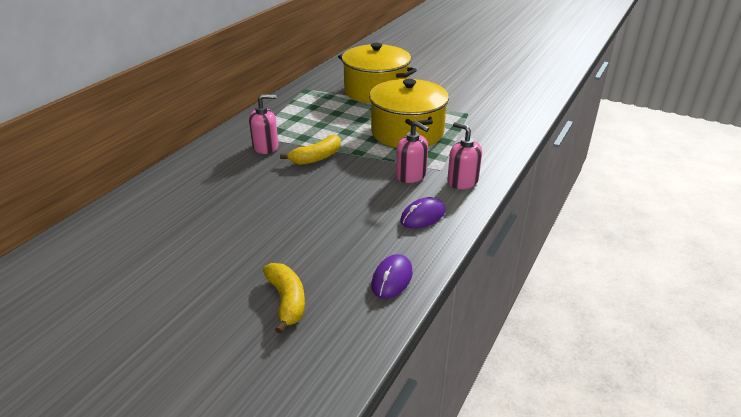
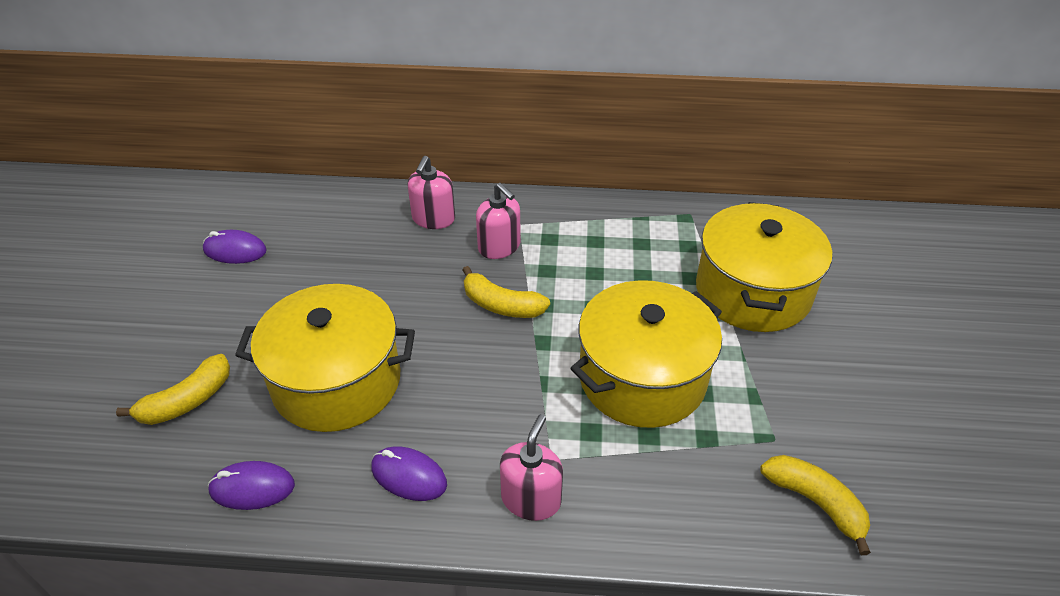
camera: 65 degrees right, 10 degrees up
pink soap dispenser [396,121,429,183] -> pink soap dispenser moved to [408,156,455,229]
none -> purple mouse [203,230,267,264]
none -> yellow pot [235,284,415,432]
none -> yellow banana [760,455,871,555]

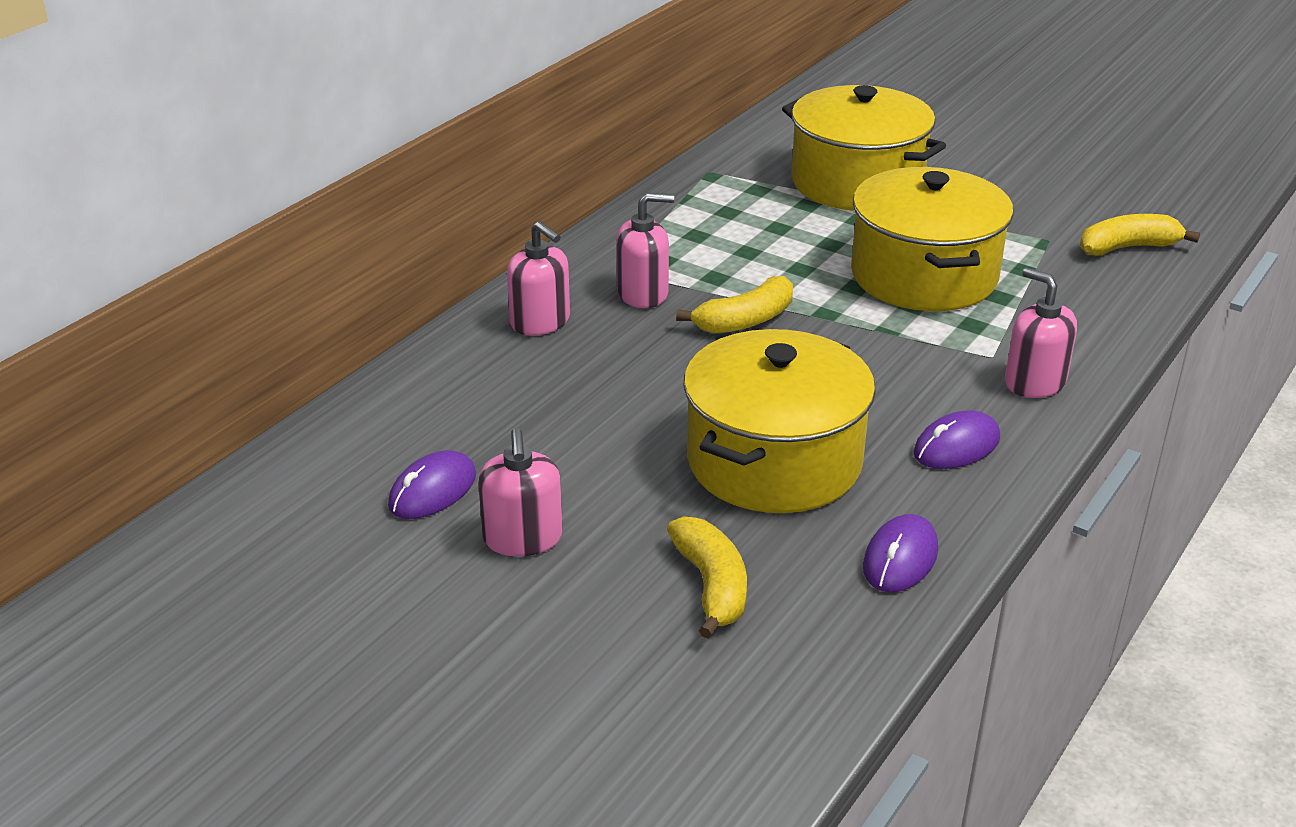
camera: 60 degrees left, 10 degrees down
none -> pink soap dispenser [478,428,562,557]

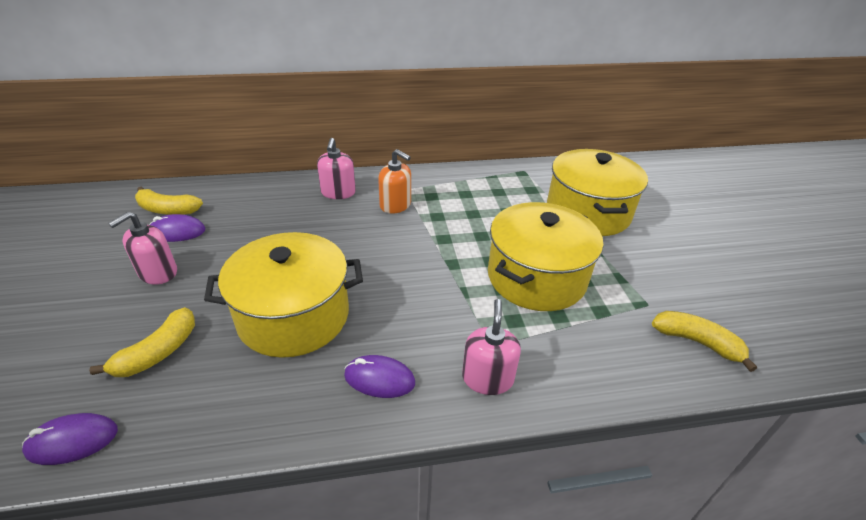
camera: 45 degrees right, 5 degrees up
pink soap dispenser [616,193,674,308] -> orange soap dispenser [378,149,411,214]
yellow banana [676,276,793,334] -> yellow banana moved to [135,187,203,215]
purple mouse [863,514,938,592] -> purple mouse moved to [22,413,118,465]

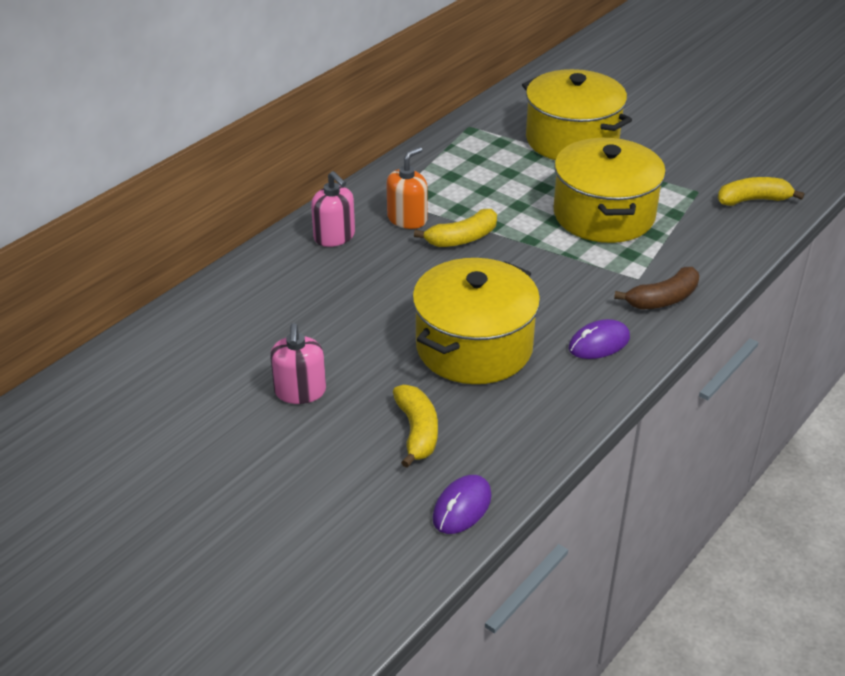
camera: 40 degrees left, 0 degrees up
yellow banana [135,187,203,215] -> yellow banana moved to [414,209,497,247]
purple mouse [149,214,205,242] -> none
orange soap dispenser [378,149,411,214] -> orange soap dispenser turned 45 degrees counterclockwise [387,147,428,229]
pink soap dispenser [462,299,521,395] -> brown banana [614,267,699,309]

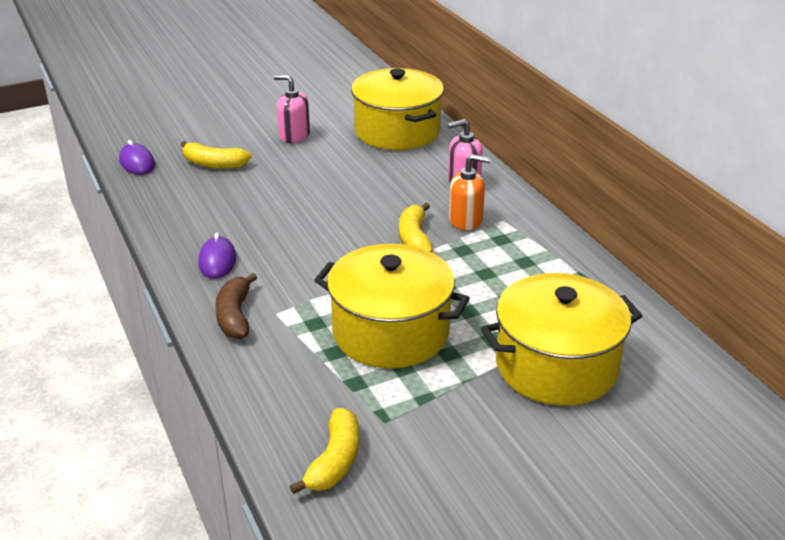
camera: 115 degrees right, 5 degrees down
orange soap dispenser [387,147,428,229] -> orange soap dispenser turned 60 degrees counterclockwise [449,154,491,230]
yellow pot [412,258,540,384] -> yellow pot moved to [351,68,444,150]

